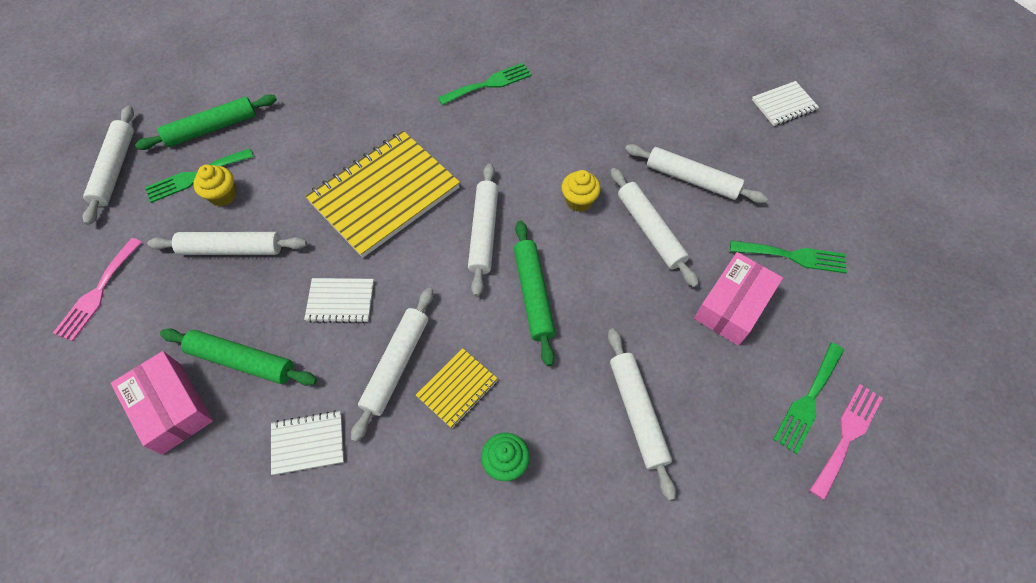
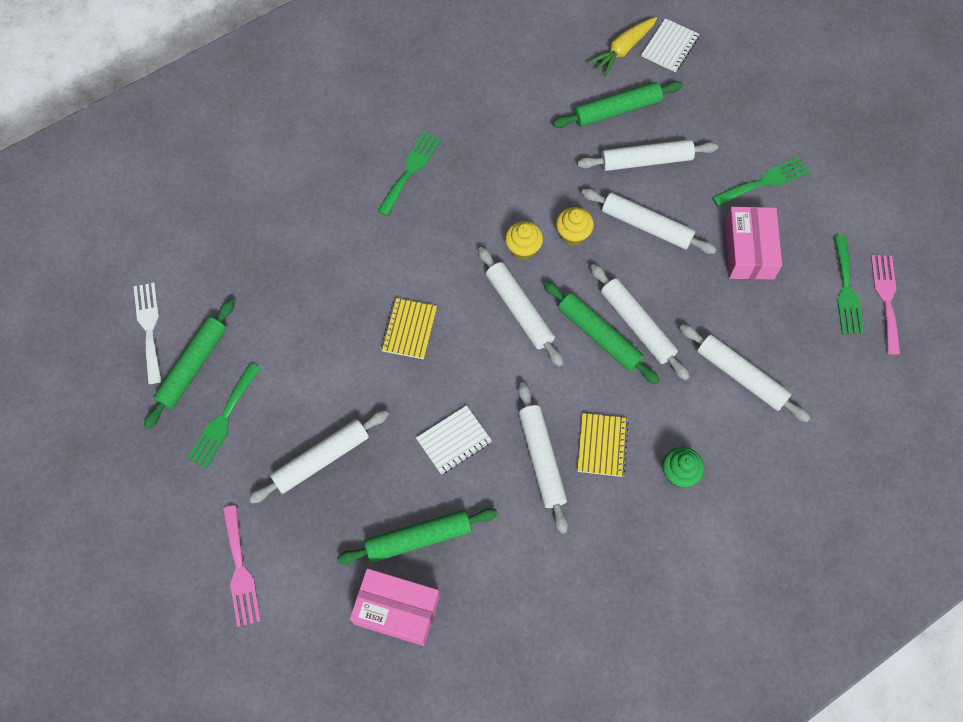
camera: 35 degrees left, 5 degrees up
white rolling pin [82,106,134,225] -> white rolling pin moved to [590,264,690,380]
yellow cupcake [193,164,236,206] -> yellow cupcake moved to [505,221,543,260]
white notebook [271,411,344,475] -> none
yellow notebook [305,131,460,258] -> yellow notebook [381,298,437,359], size x0.47
none -> white fork [134,283,162,384]
none -> green rolling pin [553,81,683,128]
none -> yellow carrot [587,17,657,77]

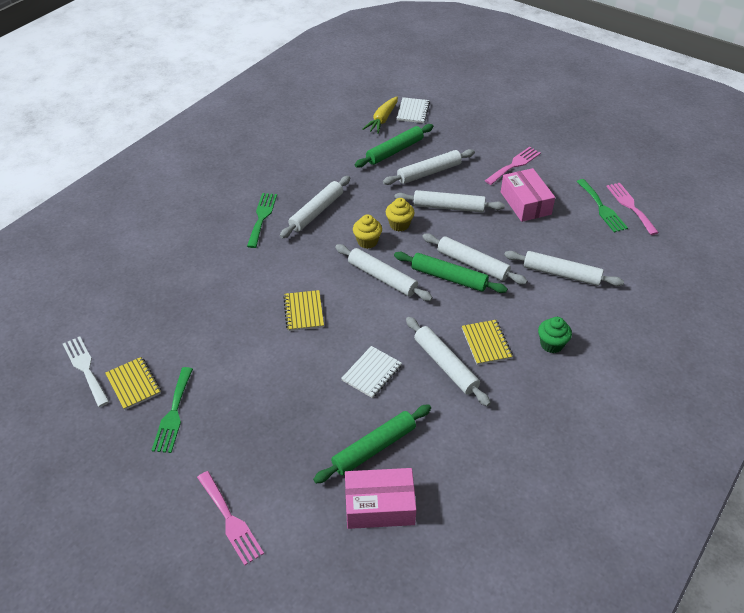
camera: 20 degrees left, 20 degrees down
green rolling pin [144,299,235,429] -> yellow notebook [105,357,161,410]
white rolling pin [249,410,389,503] -> white rolling pin moved to [280,176,350,238]
green fork [712,157,810,207] -> pink fork [485,147,541,185]

